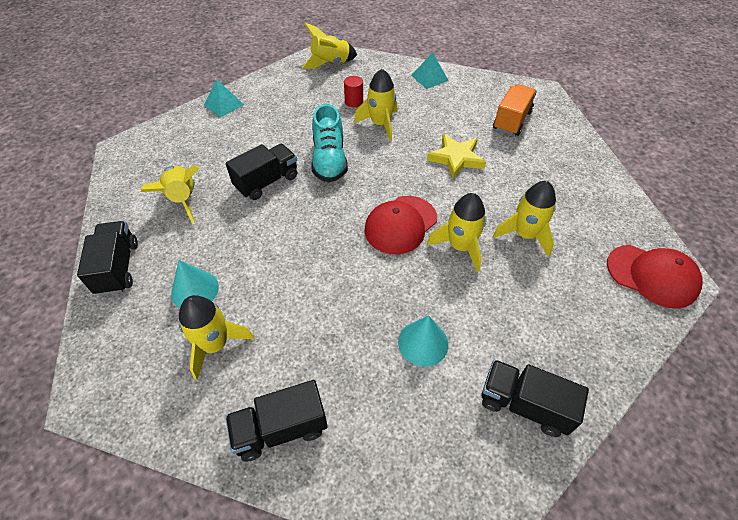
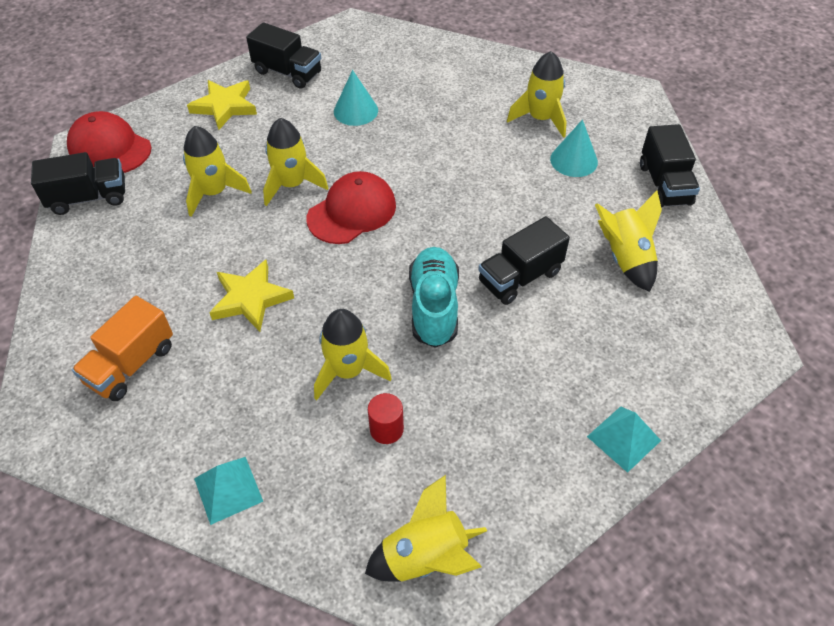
camera: 175 degrees left, 0 degrees up
black truck [225,380,328,461] -> black truck moved to [31,152,125,215]
none -> yellow star [187,80,257,130]

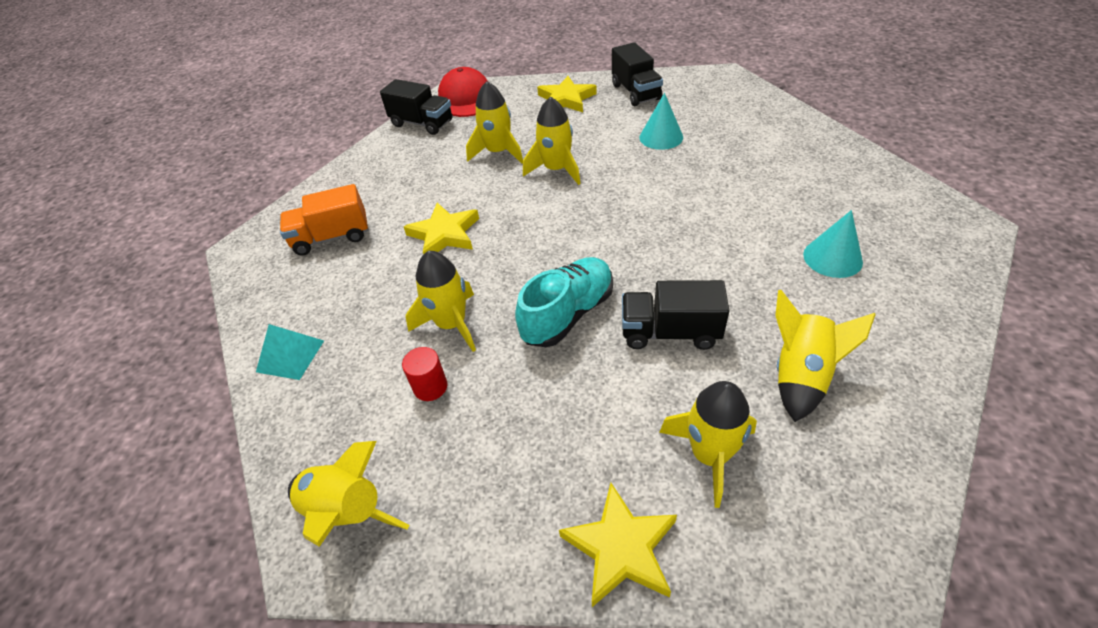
camera: 45 degrees right, 5 degrees down
red cap [307,171,396,244] -> none
yellow rocket [507,51,567,138] -> yellow rocket moved to [659,381,757,508]
turquoise pyramid [587,406,661,473] -> yellow star [559,483,677,607]
black truck [640,124,700,207] -> none

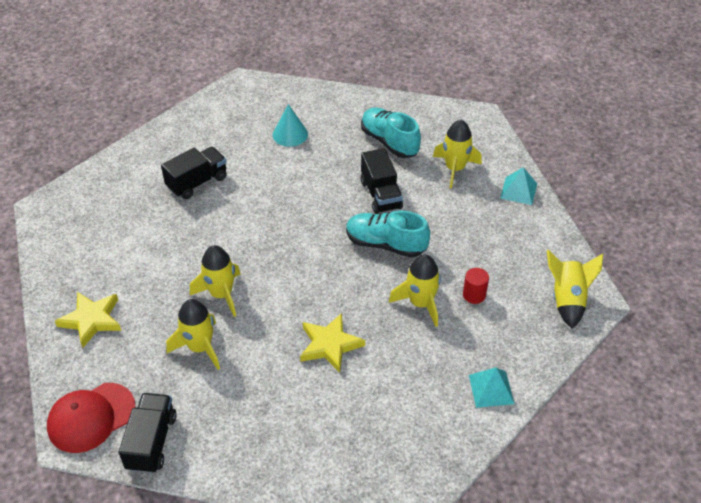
camera: 115 degrees left, 0 degrees up
orange truck [280,184,368,256] -> none
yellow star [559,483,677,607] -> turquoise pyramid [500,167,537,205]
black truck [612,42,663,106] -> black truck moved to [161,147,227,199]
turquoise cone [639,93,683,150] -> none
yellow rocket [775,290,876,422] -> turquoise shoe [361,108,421,158]

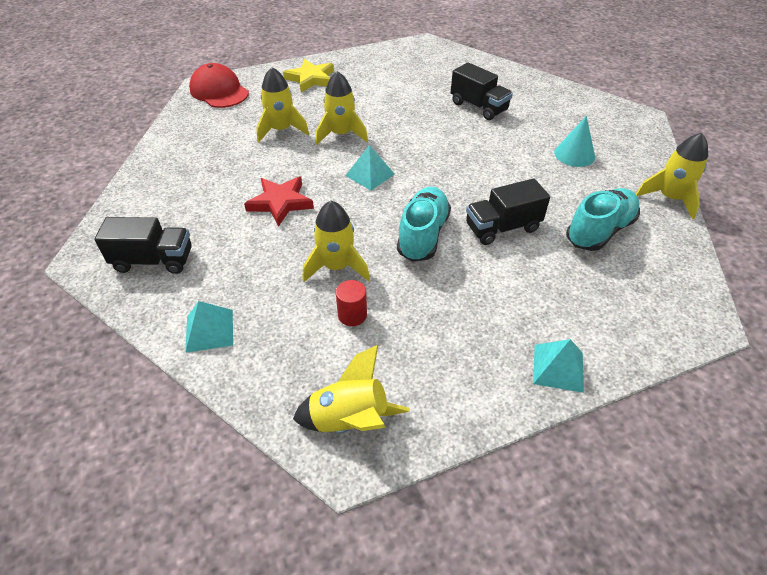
camera: 85 degrees right, 0 degrees up
black truck [119,393,177,474] -> black truck moved to [94,217,192,274]
yellow star [300,313,365,373] -> red star [244,176,314,226]
yellow rocket [433,120,482,188] -> yellow rocket moved to [636,133,708,219]
none -> turquoise pyramid [345,145,395,190]

